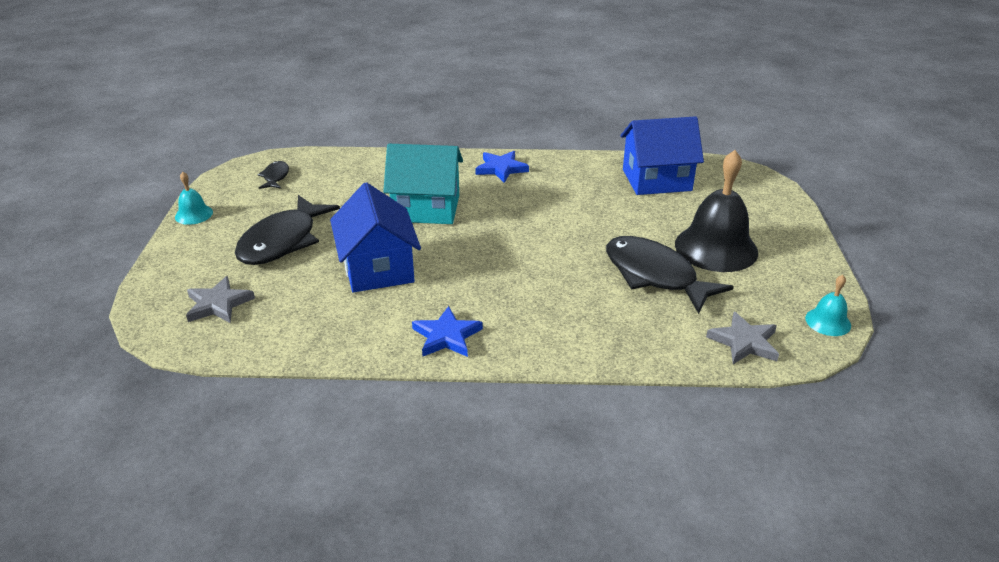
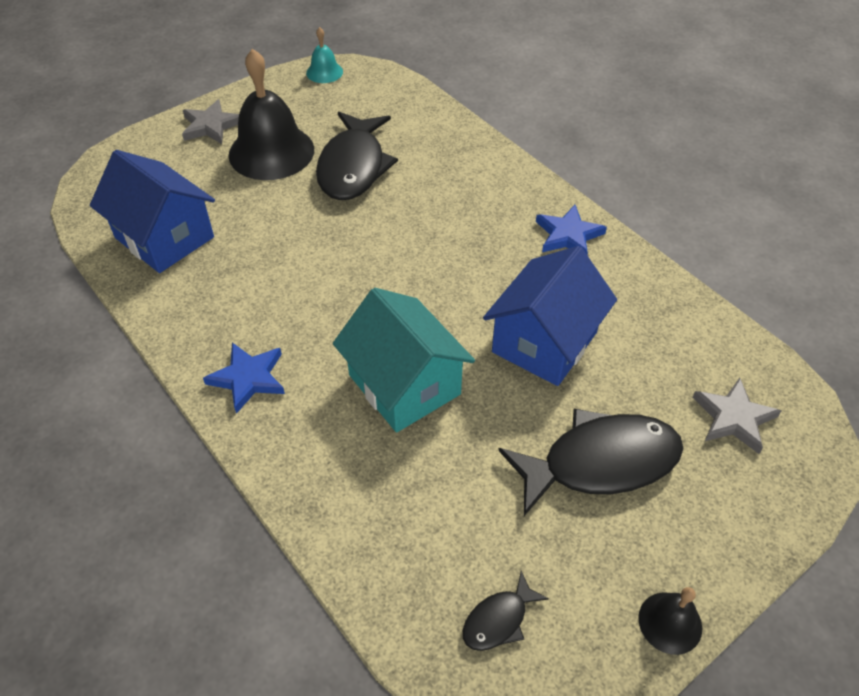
camera: 130 degrees left, 15 degrees up
turquoise bell [175,172,213,225] -> black bell [638,587,702,655]
grey star [706,312,779,364] -> grey star moved to [182,100,239,144]

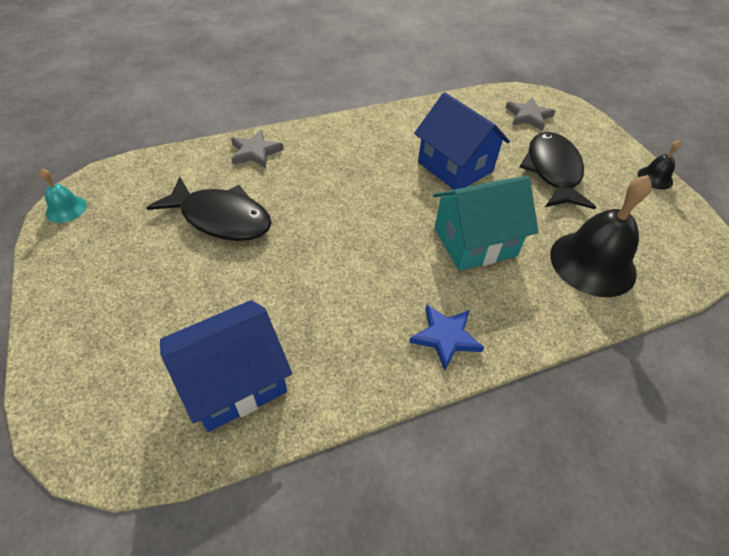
camera: 75 degrees left, 0 degrees up
grey star [182,100,239,144] -> grey star moved to [231,130,284,168]
black bell [228,49,314,180] -> black bell moved to [550,175,652,297]
black fish [463,571,549,651] -> none
blue star [536,205,607,255] -> none

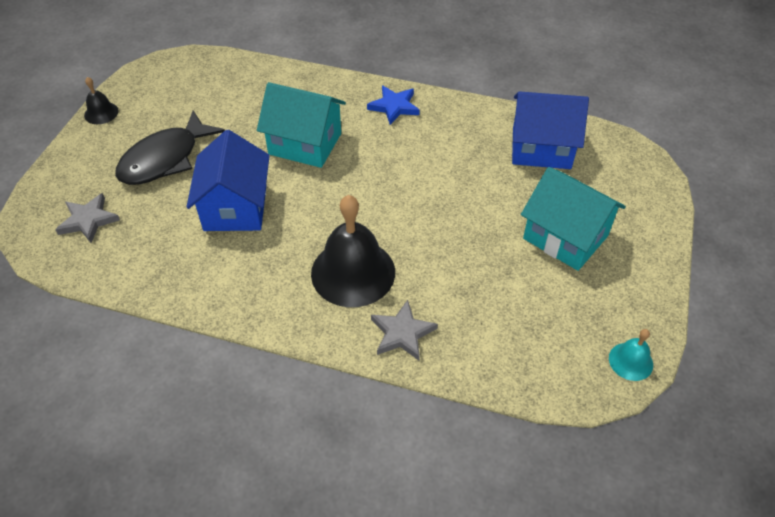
camera: 140 degrees left, 0 degrees up
black fish [146,176,272,241] -> none
black bell [550,175,652,297] -> black bell moved to [311,195,395,307]
none -> turquoise house [521,167,626,271]

